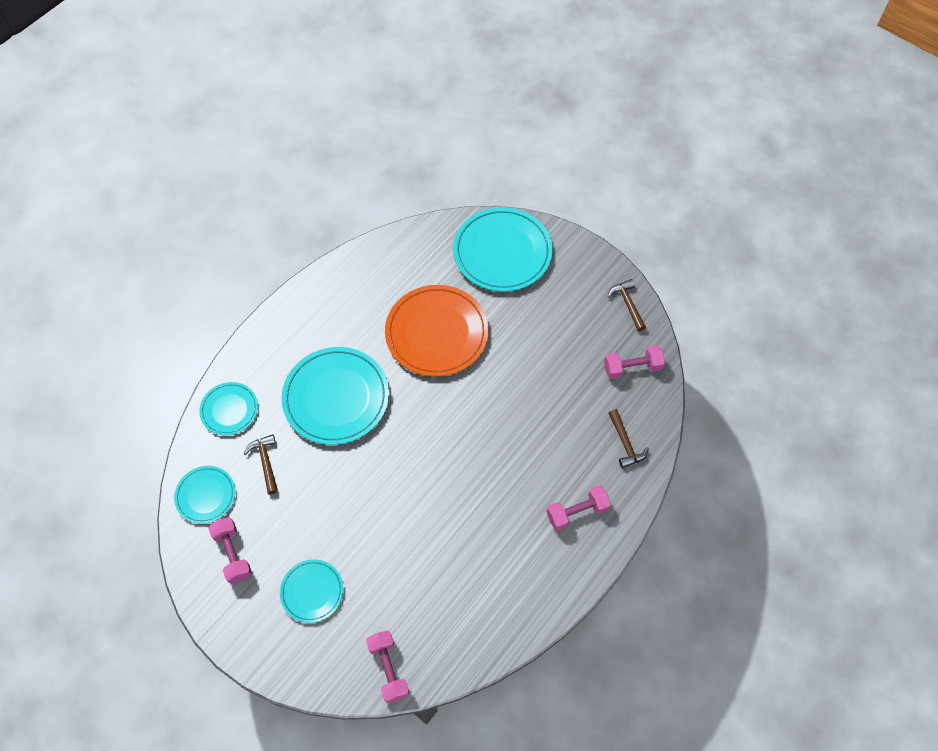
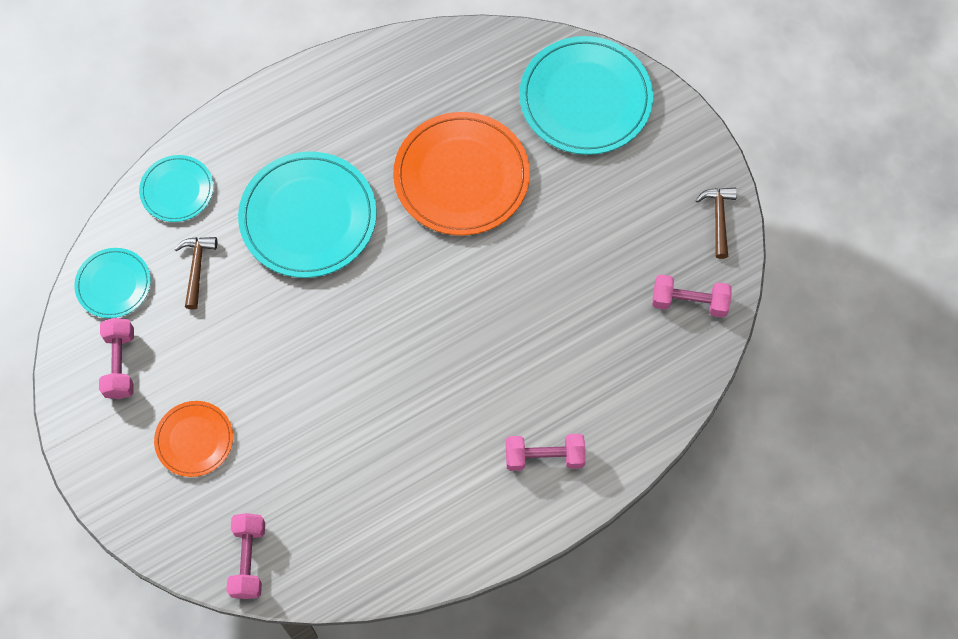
camera: 20 degrees right, 5 degrees up
turquoise plate [280,559,343,623] -> orange plate [154,401,233,477]
brown hammer [609,409,649,468] -> none

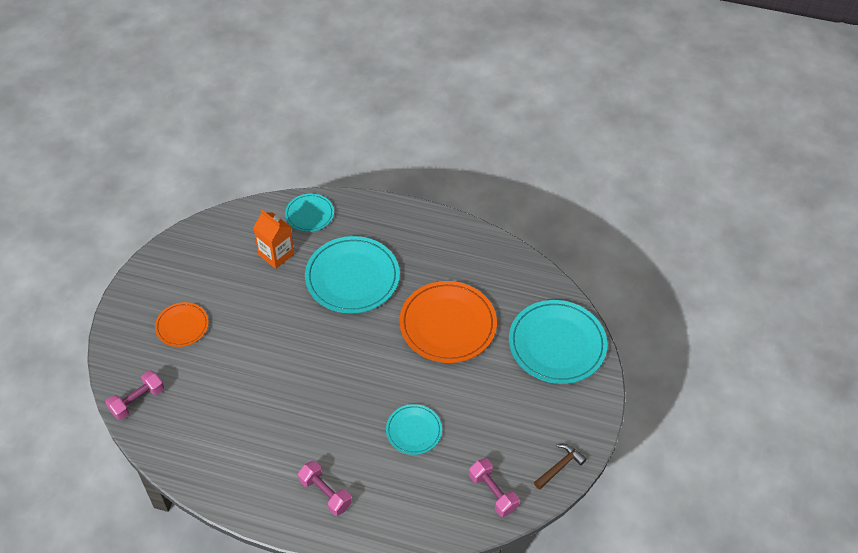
camera: 45 degrees right, 15 degrees down
turquoise plate [74,248,151,318] -> turquoise plate moved to [386,404,442,455]
pink dumbbell [99,318,134,399] -> none
brown hammer [174,237,217,309] -> orange carton [253,210,294,269]

